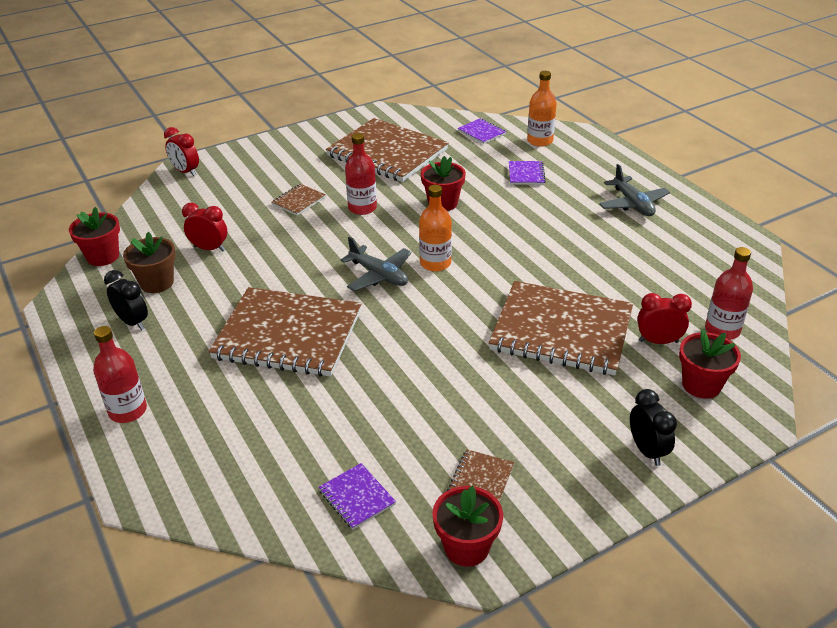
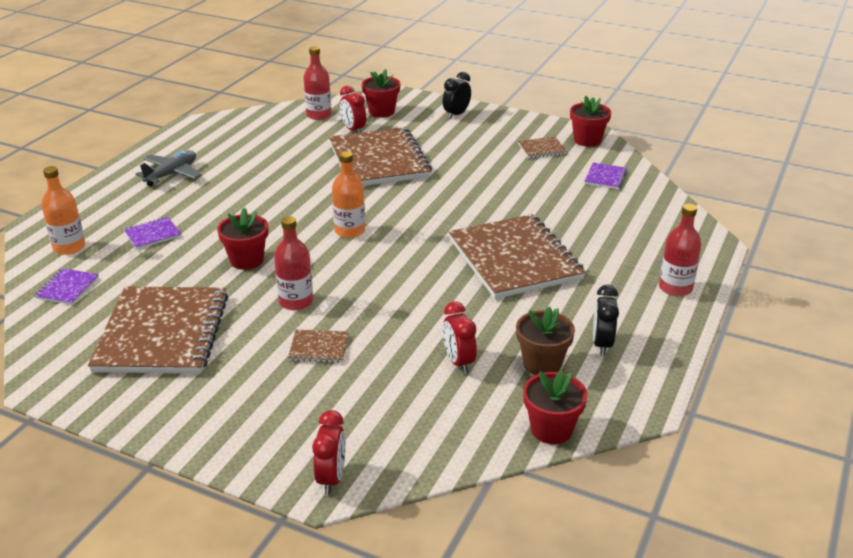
camera: 125 degrees left, 5 degrees down
grey plane [341,237,411,291] -> none

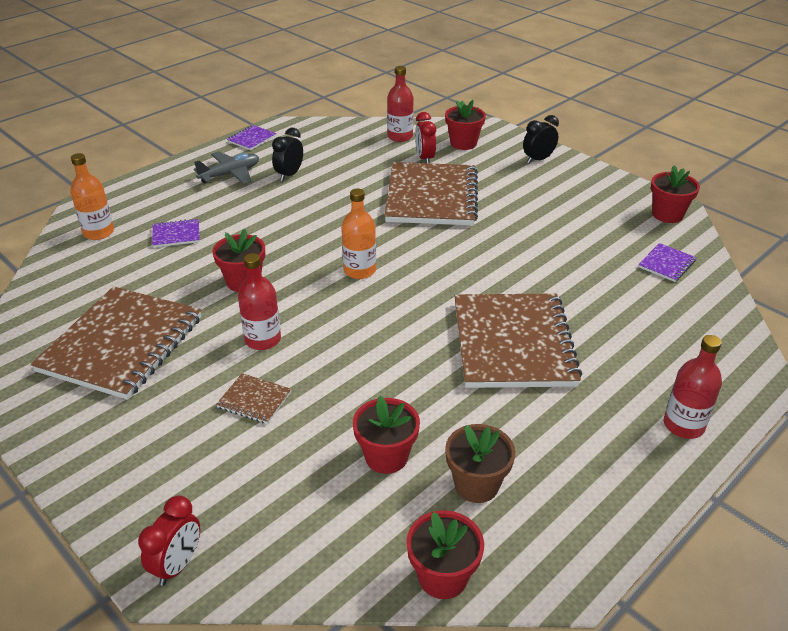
camera: 20 degrees right, 5 degrees up
purple notebook [34,268,99,305] -> purple notebook moved to [227,125,276,150]
red clock [443,302,477,373] -> red flower pot [353,396,420,474]
brown notebook [518,137,566,158] -> none
black clock [593,285,619,356] -> black clock moved to [272,128,303,181]

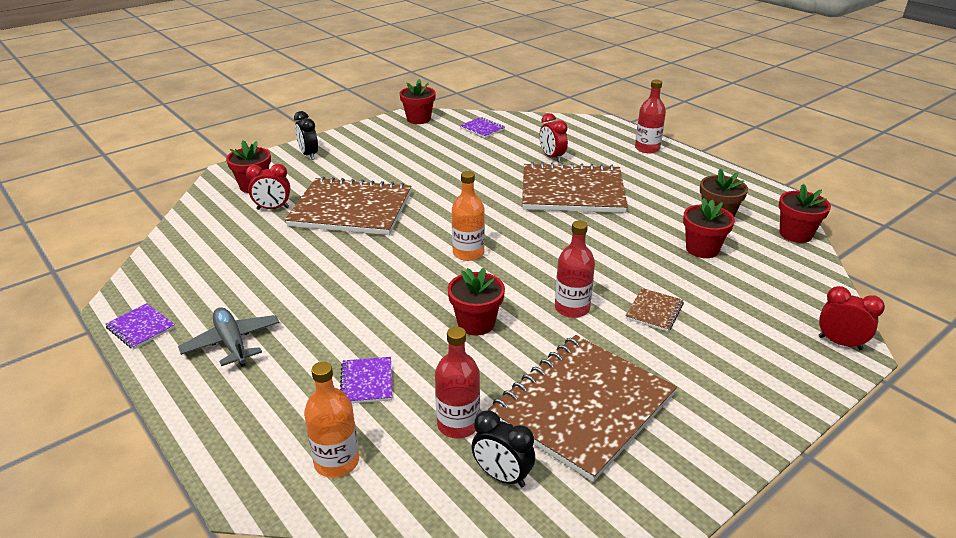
camera: 85 degrees left, 5 degrees down
brown notebook [30,286,201,400] -> brown notebook turned 75 degrees counterclockwise [488,335,677,482]
black clock [272,128,303,181] -> black clock moved to [472,410,535,487]
red bottle [387,66,414,142] -> red bottle moved to [435,327,480,438]
none -> red clock [539,113,568,162]

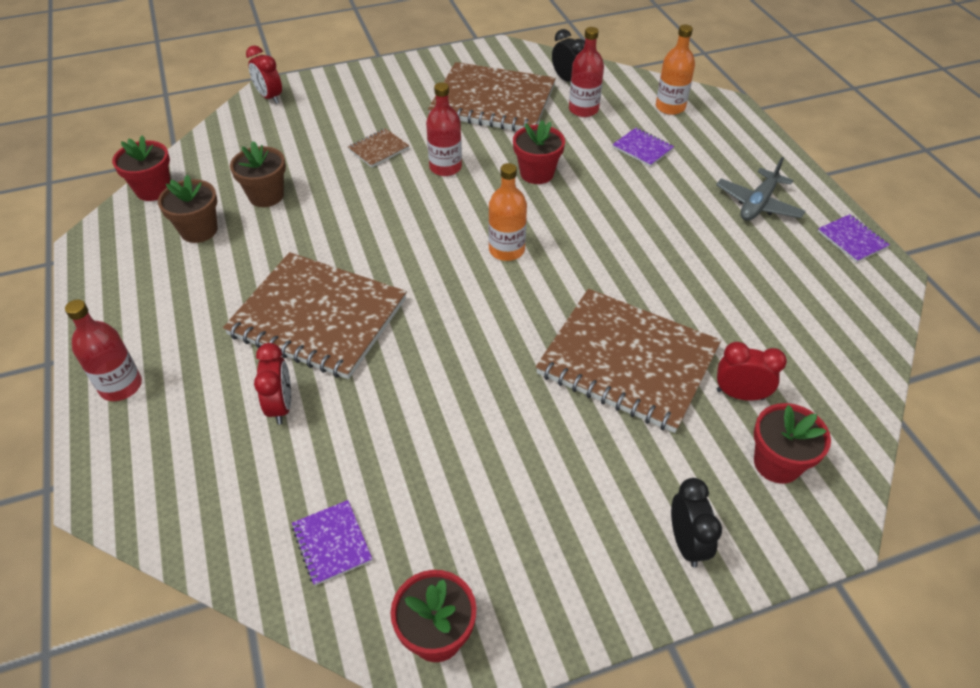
camera: 160 degrees left, 15 degrees up
grey plane [178,307,280,367] -> grey plane turned 45 degrees clockwise [716,157,806,221]
purple notebook [340,357,392,404] -> purple notebook turned 60 degrees counterclockwise [612,128,674,167]
brown notebook [488,335,677,482] -> brown notebook turned 45 degrees clockwise [428,62,556,131]
red flower pot [683,198,735,258] -> brown flower pot [230,141,286,207]

